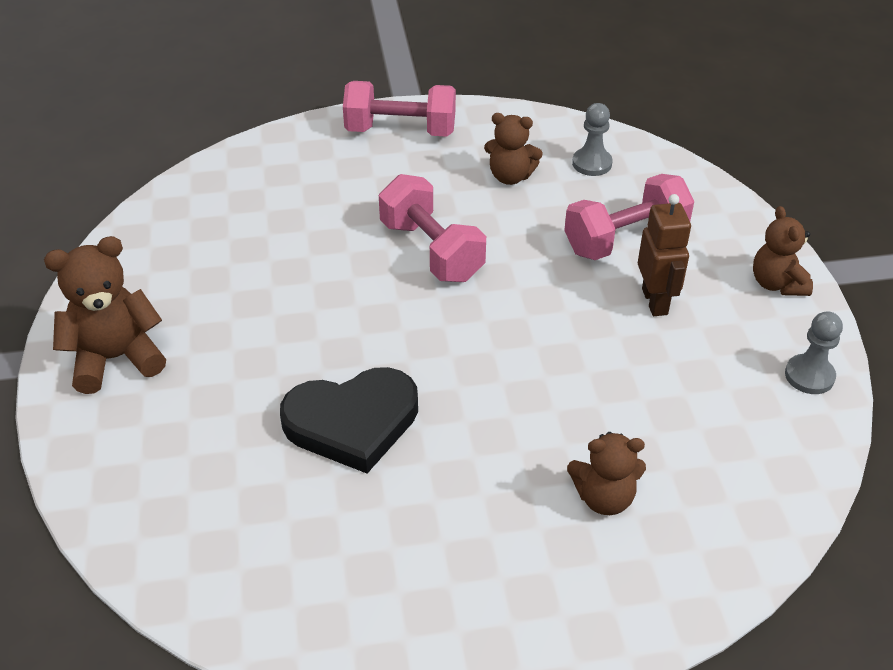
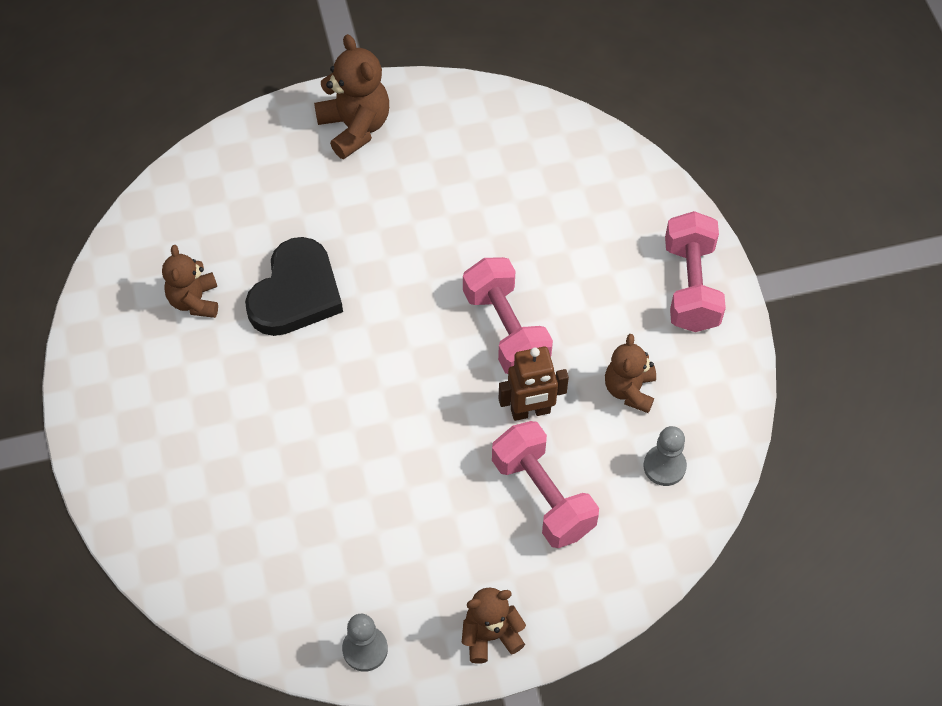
camera: 85 degrees right, 15 degrees up
black heart [280,367,418,473] -> black heart turned 135 degrees counterclockwise [245,237,343,336]
pink dumbbell [379,174,486,282] -> pink dumbbell turned 75 degrees counterclockwise [463,257,553,374]
brown teddy bear [567,432,646,515] -> brown teddy bear moved to [162,245,218,318]
brown robot [638,194,691,316] -> brown robot moved to [499,346,569,421]

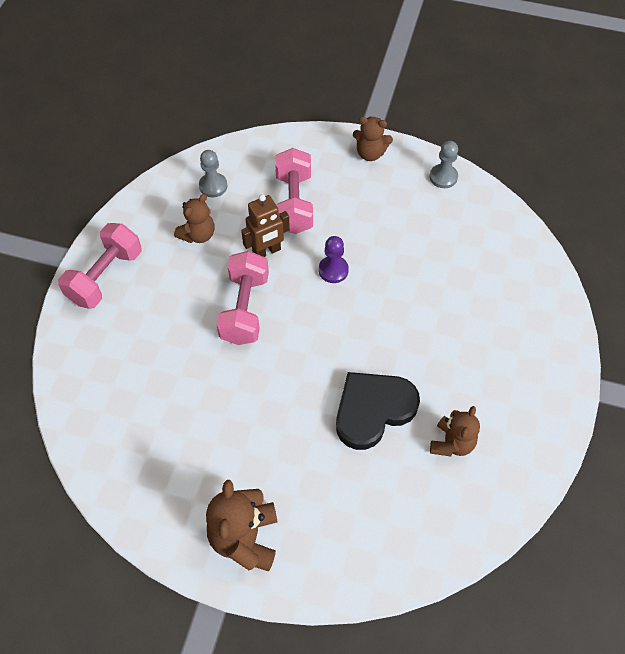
camera: 150 degrees left, 0 degrees up
brown robot [499,346,569,421] -> brown robot turned 135 degrees clockwise [241,194,290,257]
none -> purple pawn [319,236,349,283]

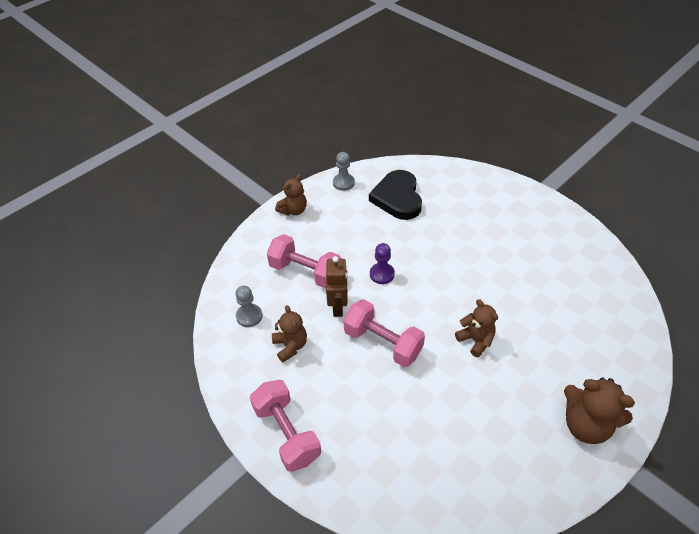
camera: 60 degrees left, 10 degrees down
black heart [336,372,420,450] -> black heart moved to [369,170,422,220]
brown teddy bear [430,406,480,456] -> brown teddy bear moved to [455,299,498,357]

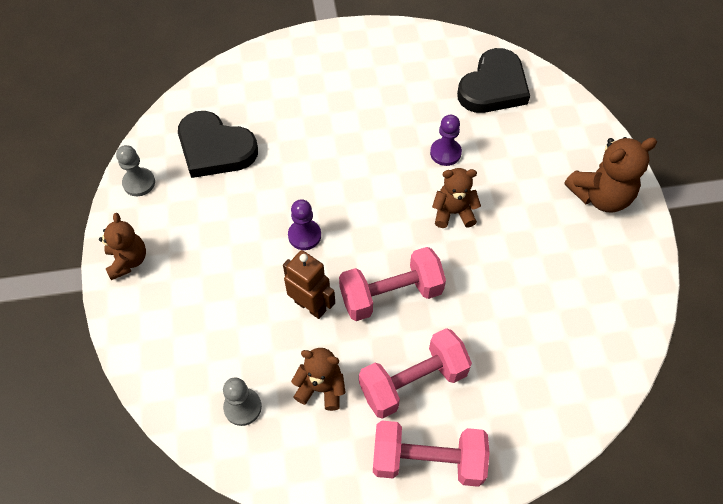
camera: 55 degrees left, 10 degrees up
pink dumbbell [267,234,341,289] -> pink dumbbell moved to [359,328,472,419]
none -> purple pawn [430,115,462,166]
none -> black heart [457,48,530,113]

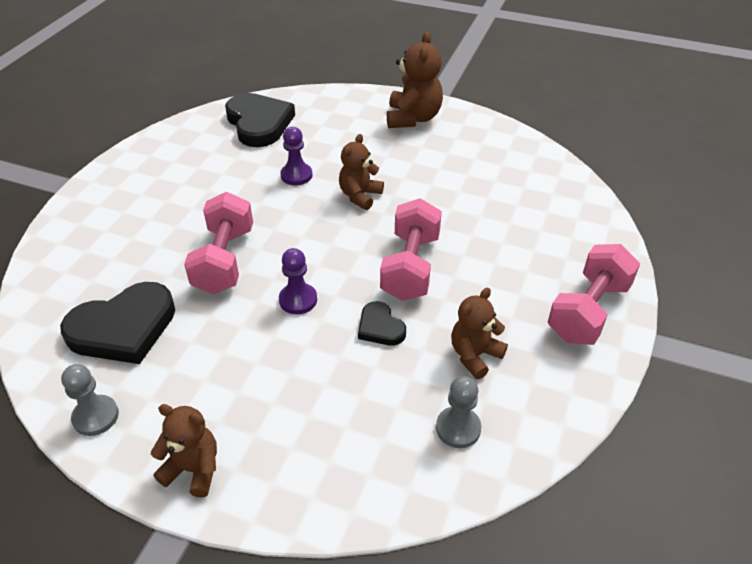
camera: 60 degrees left, 15 degrees down
brown robot [283,250,335,319] -> black heart [358,301,406,345]
pink dumbbell [359,328,472,419] -> pink dumbbell moved to [184,192,253,294]

